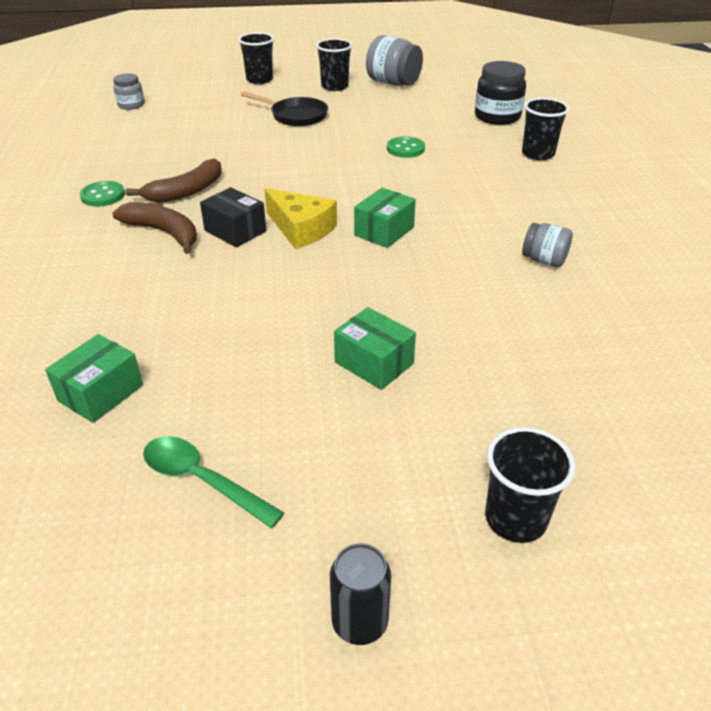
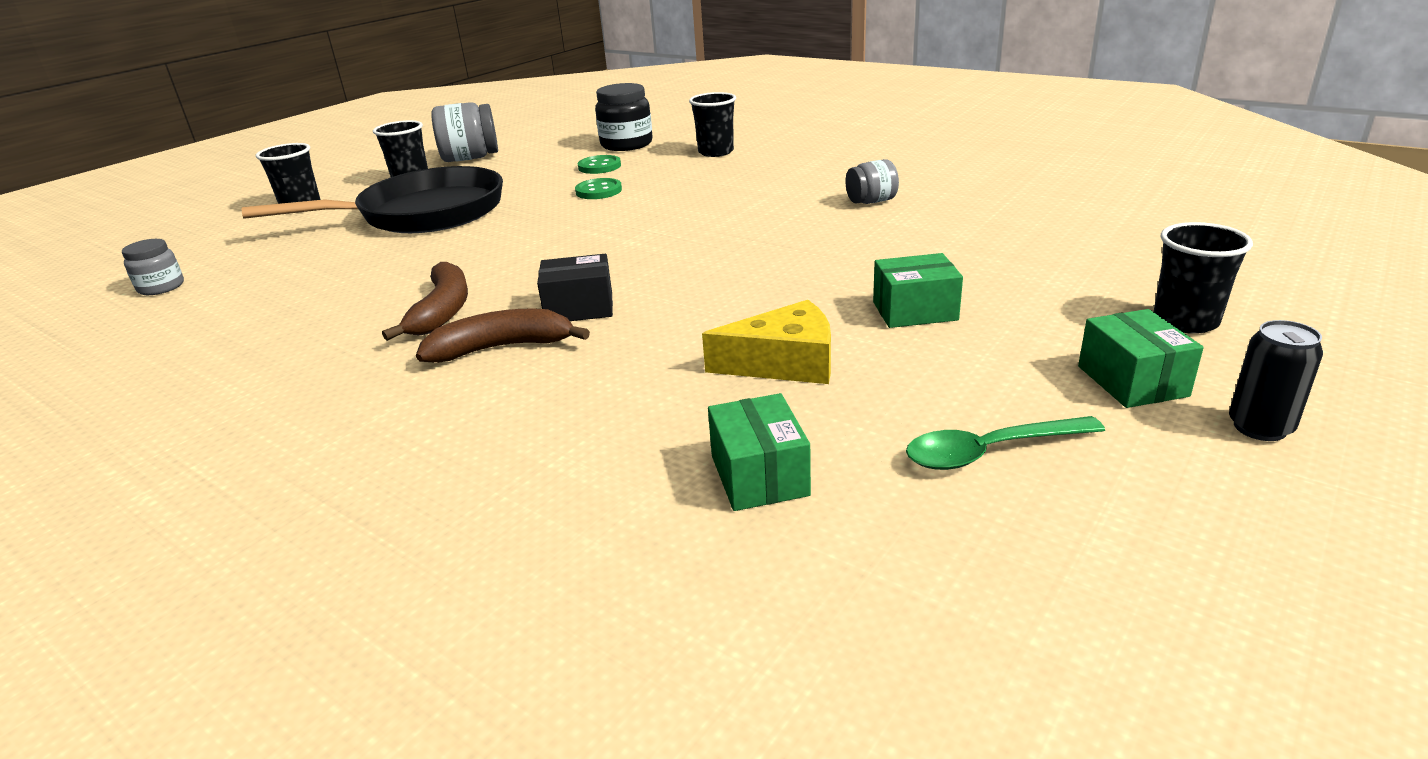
camera: 45 degrees left, 10 degrees down
green button [80,181,125,207] -> green button moved to [578,155,621,174]
black pan [241,92,328,127] -> black pan [242,166,503,233], size x1.86
yellow cheese [264,188,337,249] -> yellow cheese moved to [702,300,831,384]
green box [354,188,416,248] -> green box moved to [1078,309,1204,408]

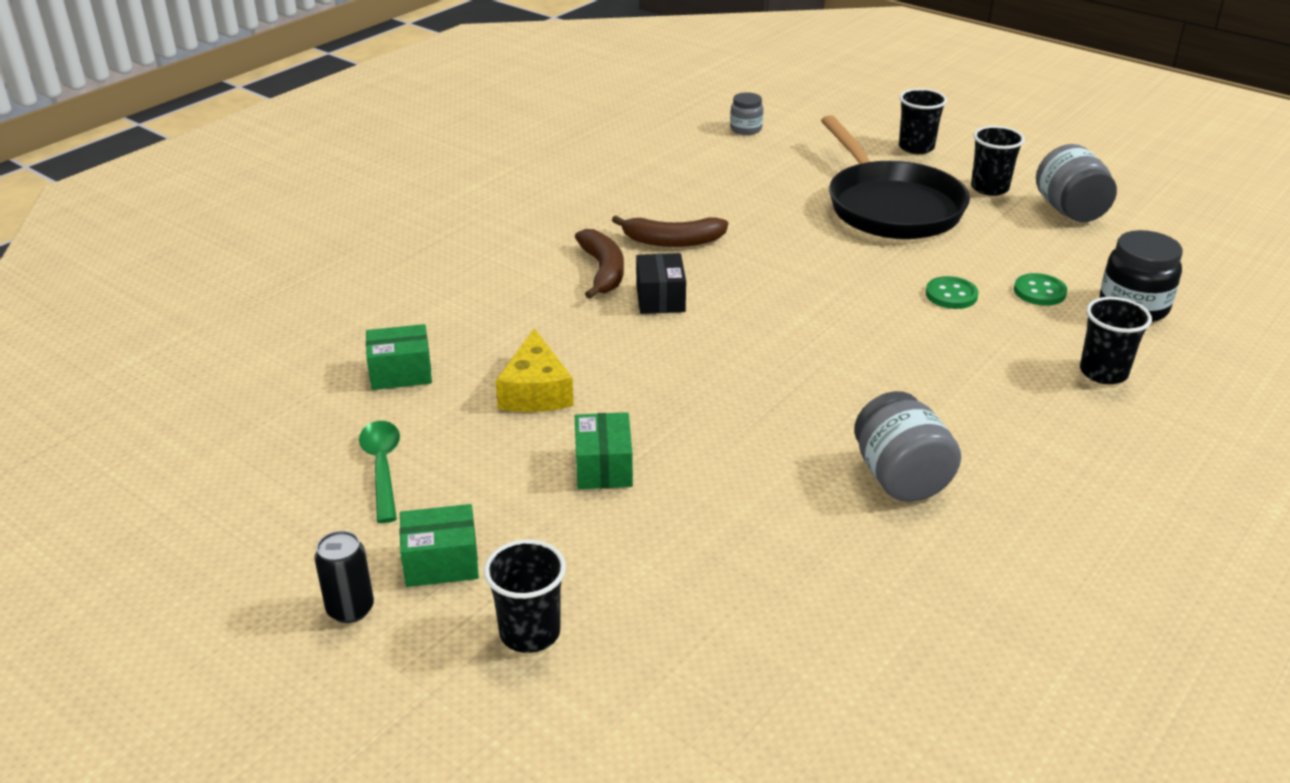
camera: 90 degrees right, 5 degrees up
grey jar [845,159,899,204] -> grey jar [854,391,961,502], size x1.69

